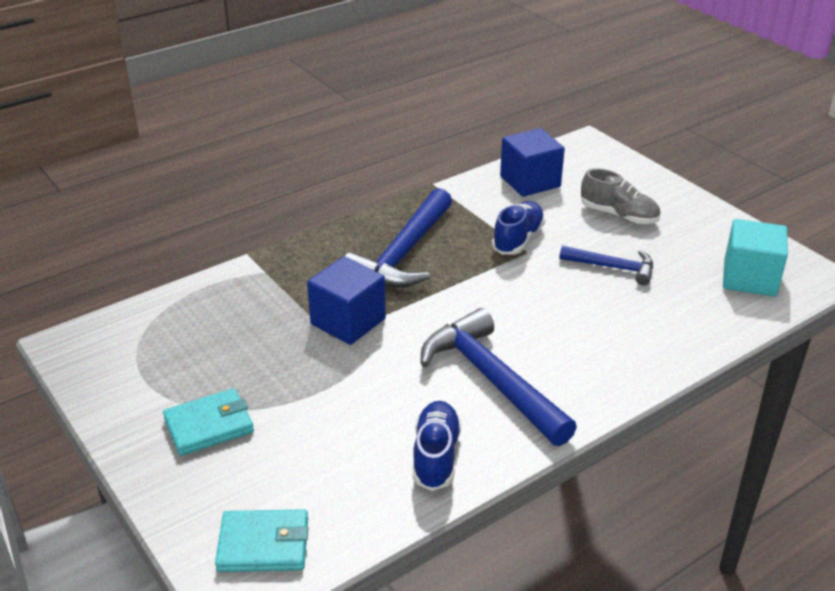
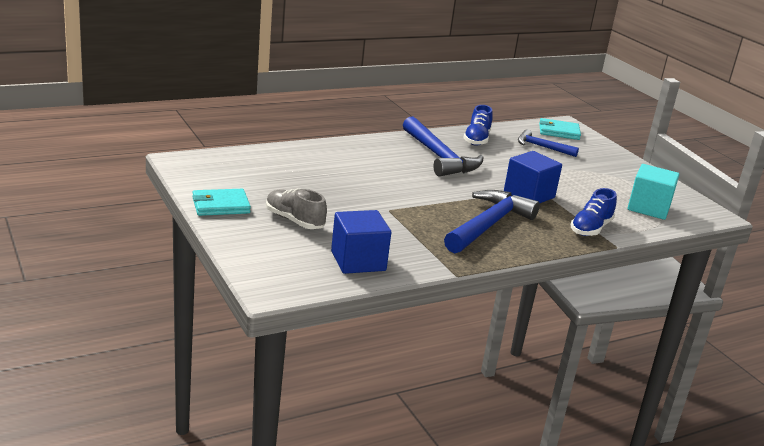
camera: 175 degrees left, 10 degrees down
turquoise wallet [163,388,254,456] -> turquoise wallet moved to [192,189,251,216]
blue shoe [492,201,545,255] -> blue shoe moved to [571,188,617,236]
blue hammer [559,246,653,285] -> blue hammer moved to [518,129,579,157]
turquoise cube [723,219,788,296] -> turquoise cube moved to [628,164,679,220]

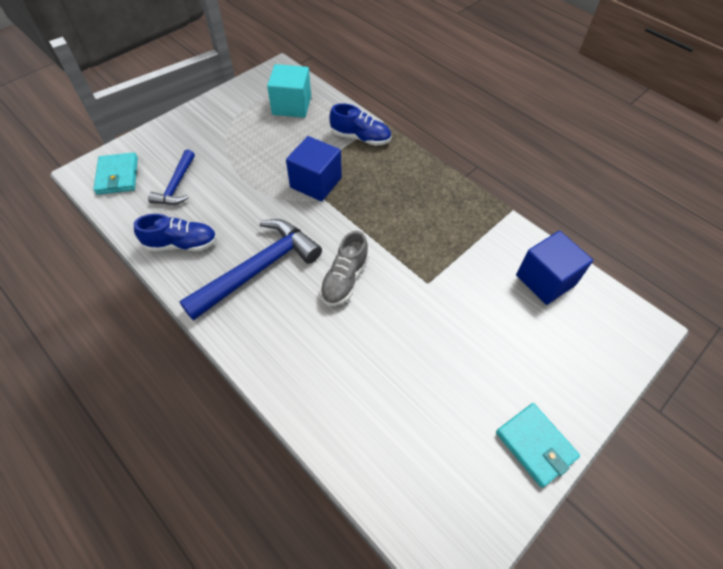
camera: 105 degrees left, 30 degrees up
grey shoe [266,189,327,229] -> grey shoe moved to [320,231,369,306]
blue hammer [444,190,540,253] -> none

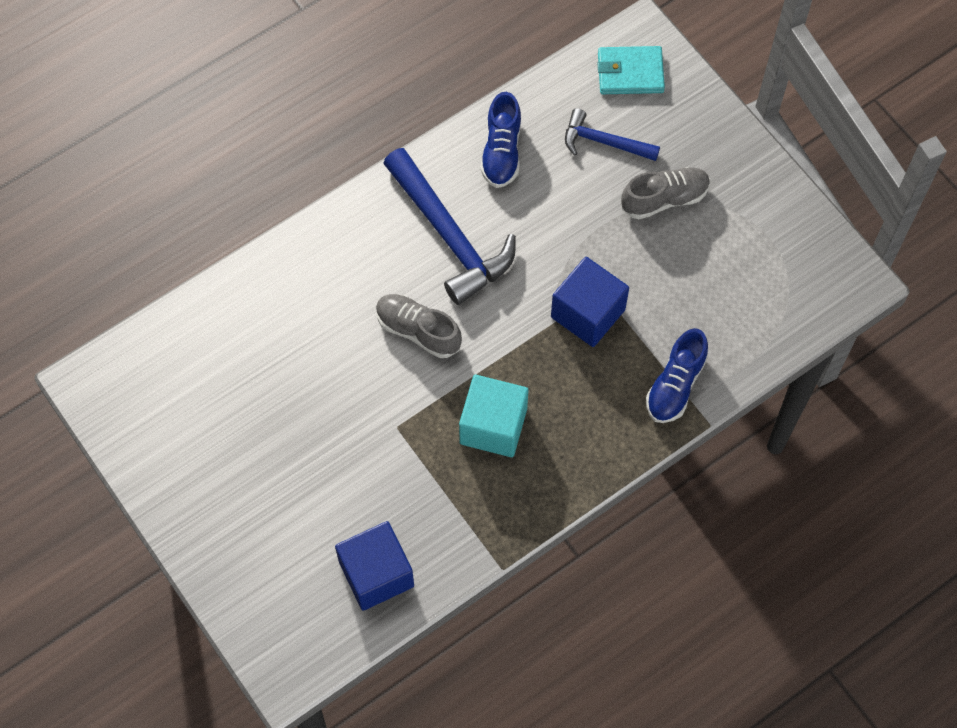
camera: 100 degrees right, 10 degrees up
turquoise cube [267,64,311,118] -> turquoise cube moved to [459,375,529,457]
turquoise wallet [496,403,580,488] -> none
none -> grey shoe [621,167,710,219]

